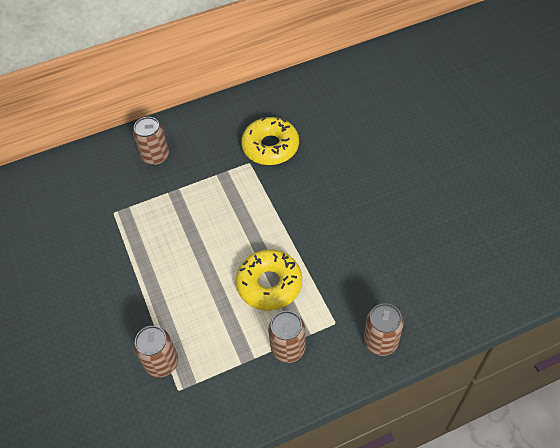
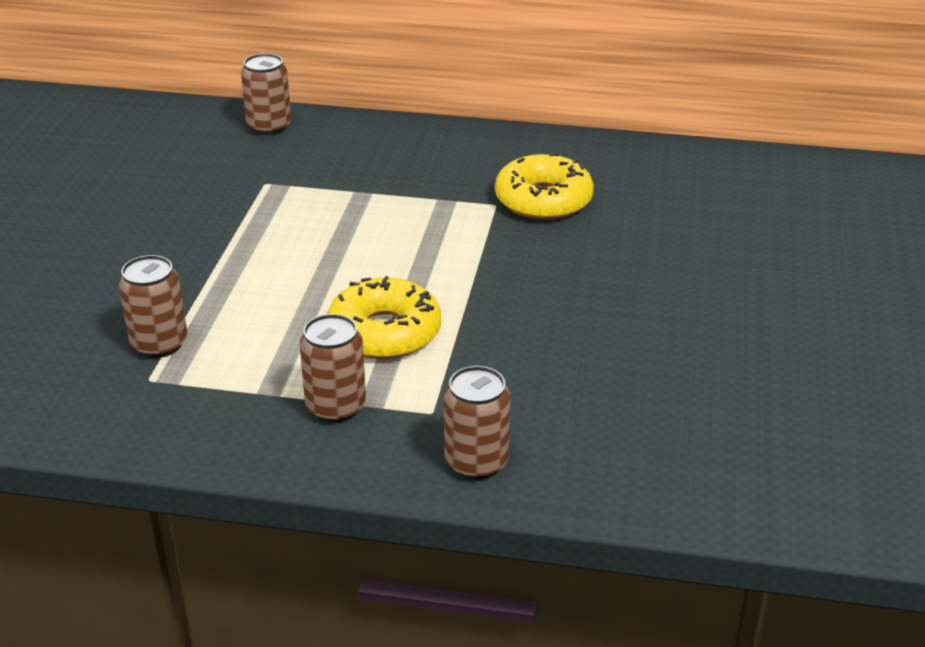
camera: 30 degrees right, 20 degrees down
brown can [133,117,169,166] -> brown can moved to [241,53,291,135]

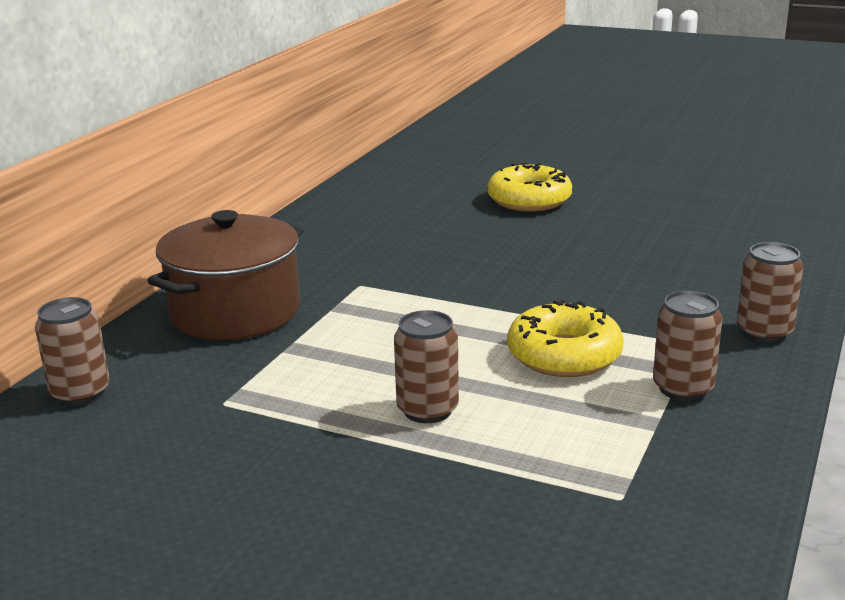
camera: 75 degrees left, 10 degrees down
brown can [119,255,187,358] -> brown can moved to [394,310,459,423]
yellow donut [495,153,594,220] -> yellow donut moved to [487,163,572,212]
none -> brown pot [147,210,303,340]

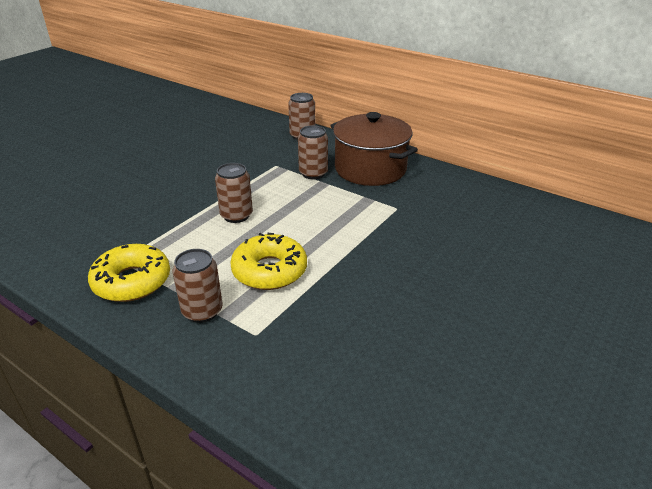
camera: 100 degrees right, 10 degrees up
yellow donut [487,163,572,212] -> yellow donut moved to [88,244,170,302]
brown can [737,242,803,343] -> brown can moved to [298,125,328,179]

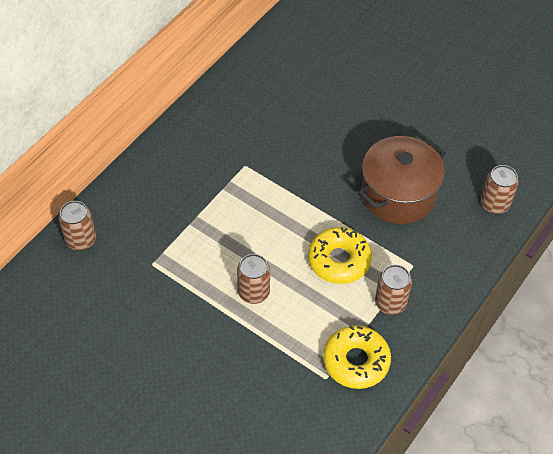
camera: 90 degrees left, 20 degrees up
brown can [298,125,328,179] -> brown can moved to [481,165,519,214]
brown pot [330,112,418,186] -> brown pot moved to [358,136,446,224]

